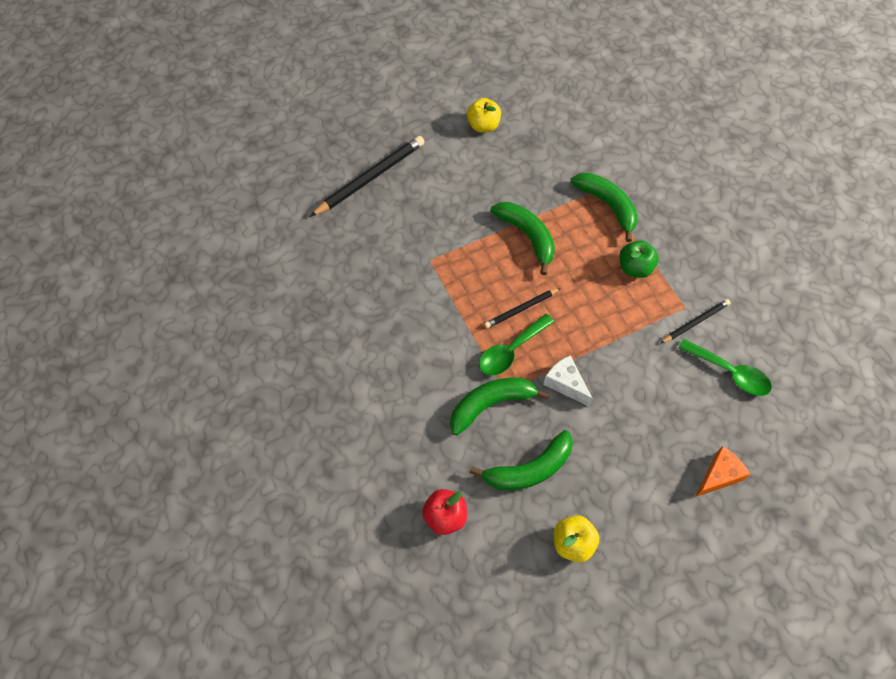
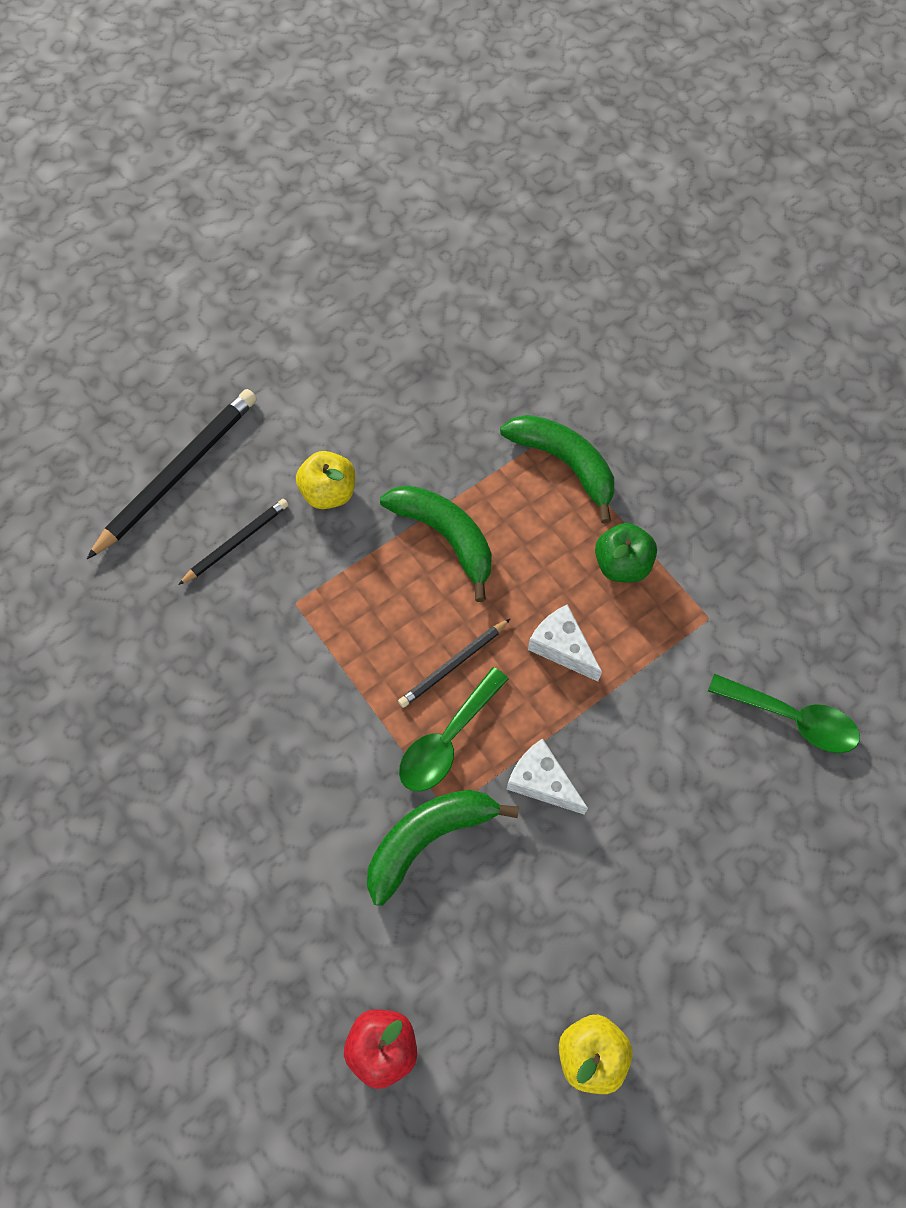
camera: 10 degrees left, 5 degrees up
yellow apple [467,98,501,133] -> yellow apple moved to [296,451,355,509]
green banana [469,430,573,491] -> none
black pencil [661,299,731,343] -> black pencil moved to [178,499,289,585]
orange cheese [695,446,751,497] -> none
none -> white cheese [528,604,602,681]

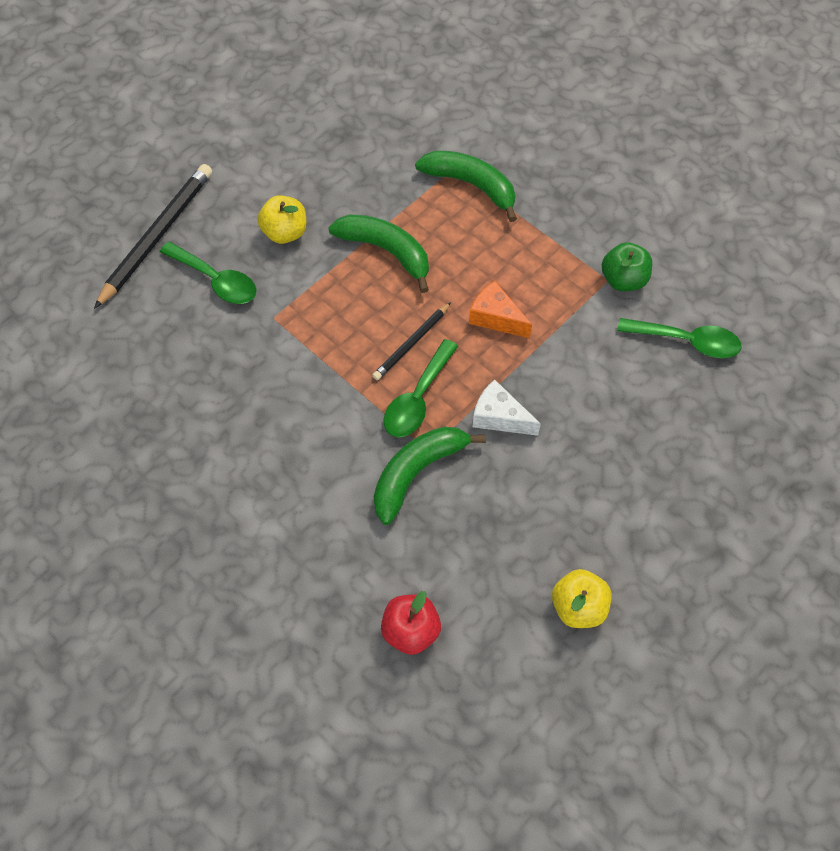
camera: 10 degrees left, 5 degrees down
black pencil [178,499,289,585] -> green spoon [160,242,256,304]
white cheese [528,604,602,681] -> orange cheese [469,281,532,338]
green apple [595,523,657,583] -> green apple moved to [602,242,652,291]

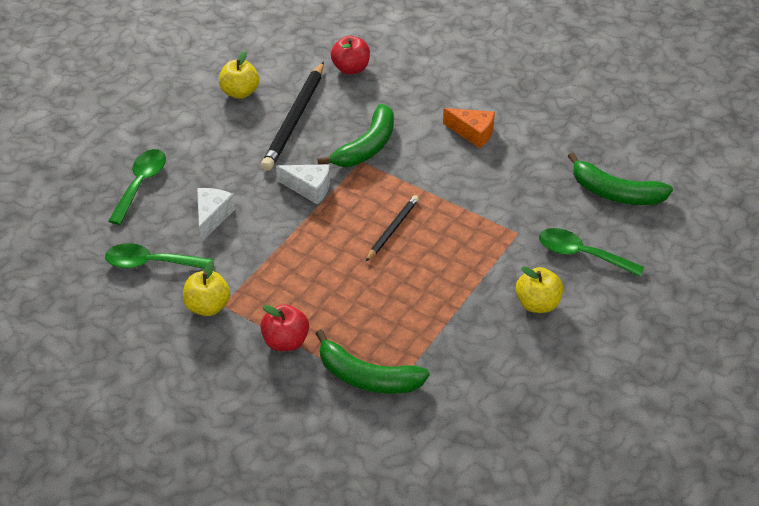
camera: 170 degrees right, 15 degrees down
black pencil [94,164,212,309] -> black pencil moved to [261,61,324,171]
green banana [328,214,429,293] -> green banana moved to [568,152,673,205]
green spoon [383,339,458,437] -> green spoon moved to [109,149,166,225]
orange cheese [469,281,532,338] -> orange cheese moved to [443,108,495,148]
green apple [602,242,652,291] -> yellow apple [183,260,230,316]
none -> white cheese [197,188,235,242]
none -> red apple [260,304,309,351]

